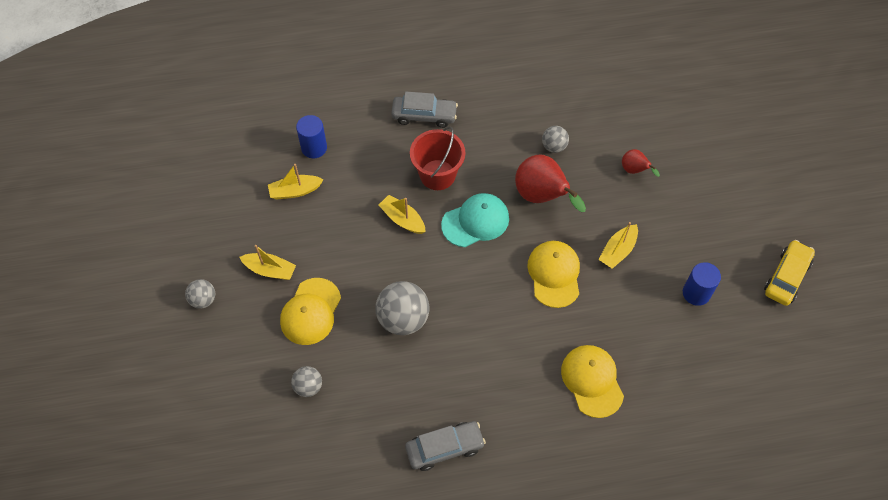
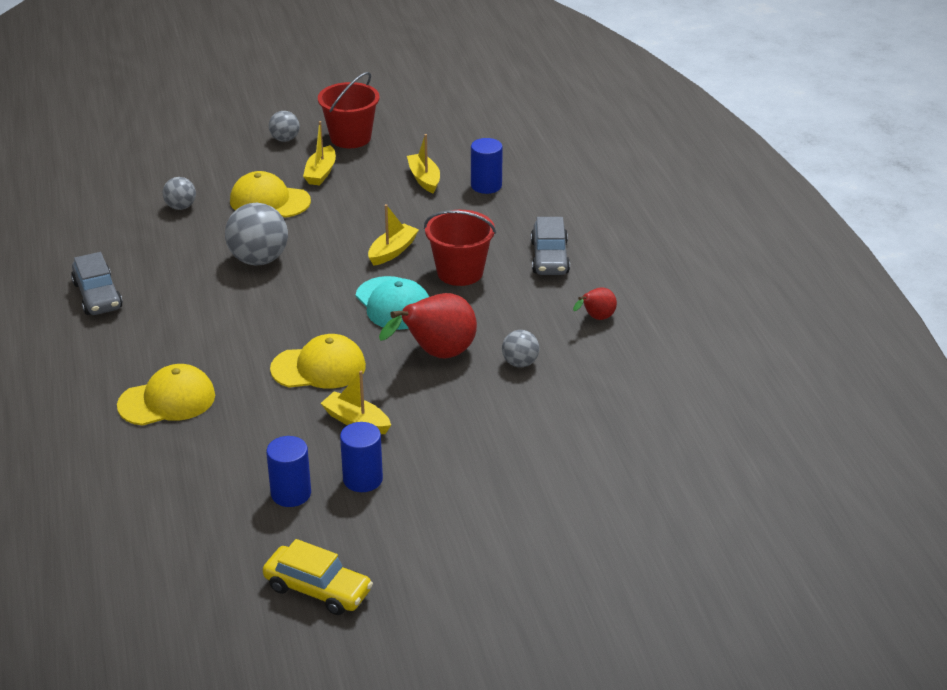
camera: 85 degrees right, 25 degrees down
red pear [622,149,660,177] -> red pear moved to [573,287,617,320]
none -> red bucket [318,72,380,148]
none -> blue cylinder [340,422,383,492]

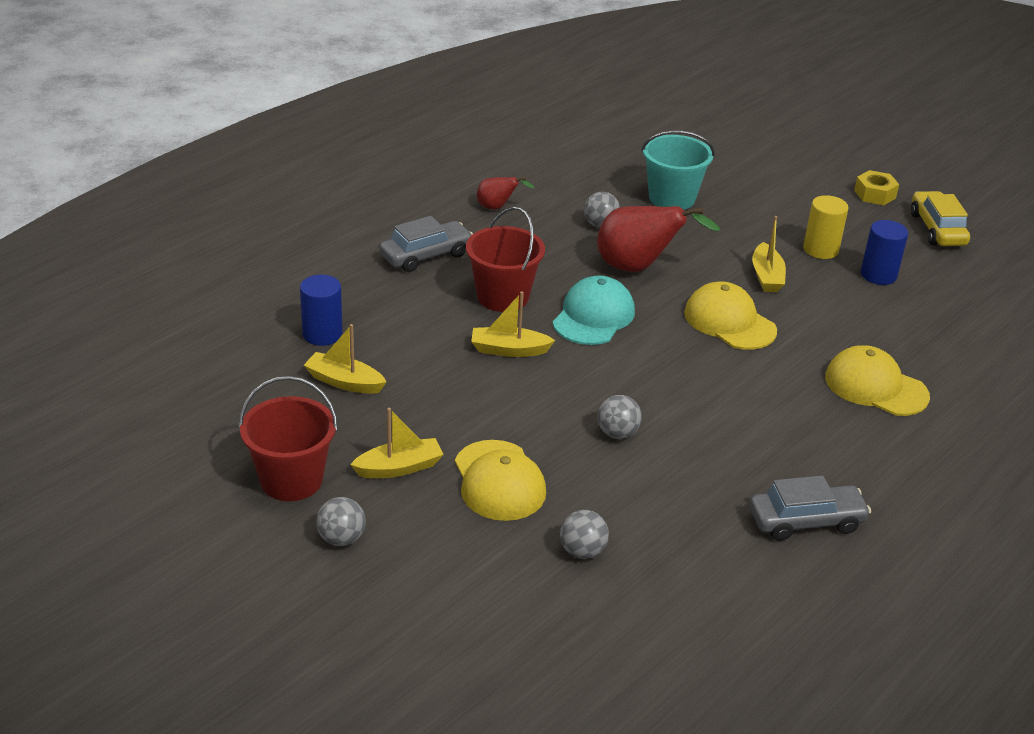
camera: 125 degrees left, 0 degrees up
grey car [71,252,123,315] -> grey car turned 45 degrees clockwise [749,476,871,541]
grey ball [225,203,288,265] -> grey ball [597,395,642,439], size x0.55
blue cylinder [340,422,383,492] -> yellow cylinder [803,195,848,259]
yellow boat [407,134,440,194] -> yellow boat turned 75 degrees clockwise [304,324,386,394]
none -> turquoise bucket [641,131,715,210]
none -> yellow nut [854,170,899,205]

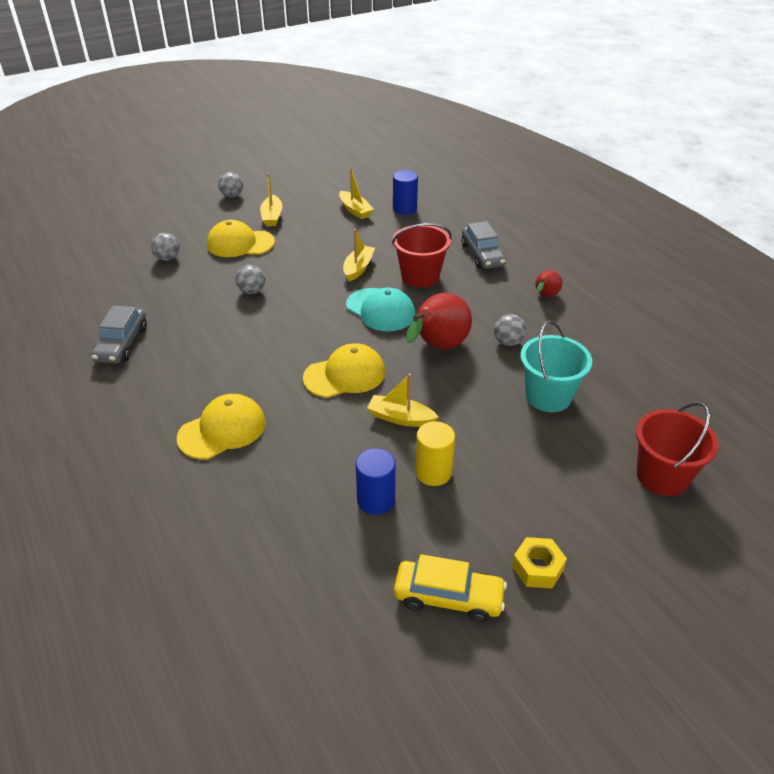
camera: 110 degrees right, 5 degrees up
red bucket [239,376,338,501] -> red bucket moved to [636,402,719,496]
yellow boat [304,324,386,394] -> yellow boat turned 105 degrees clockwise [339,168,374,219]

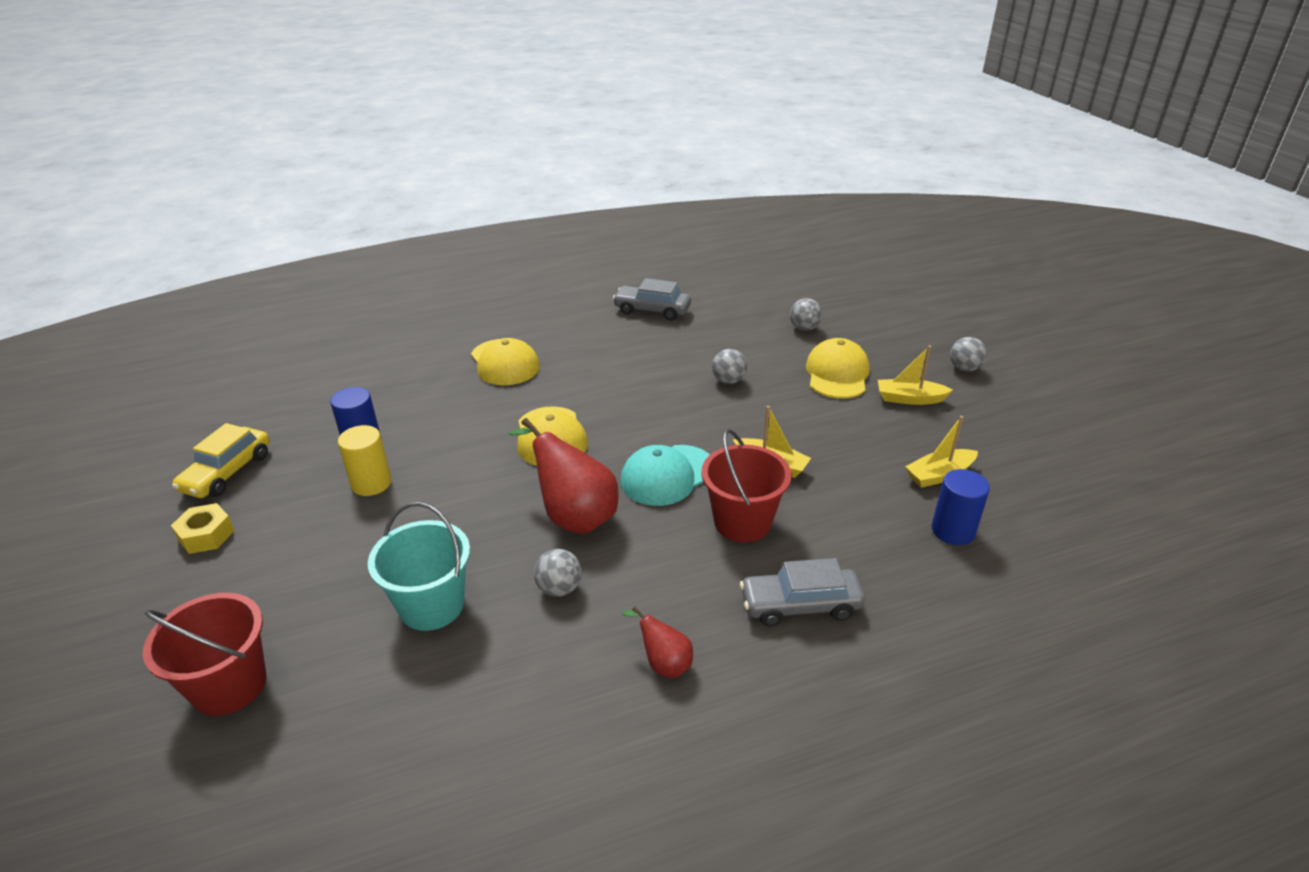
camera: 100 degrees right, 5 degrees down
yellow boat [367,374,438,427] -> none

